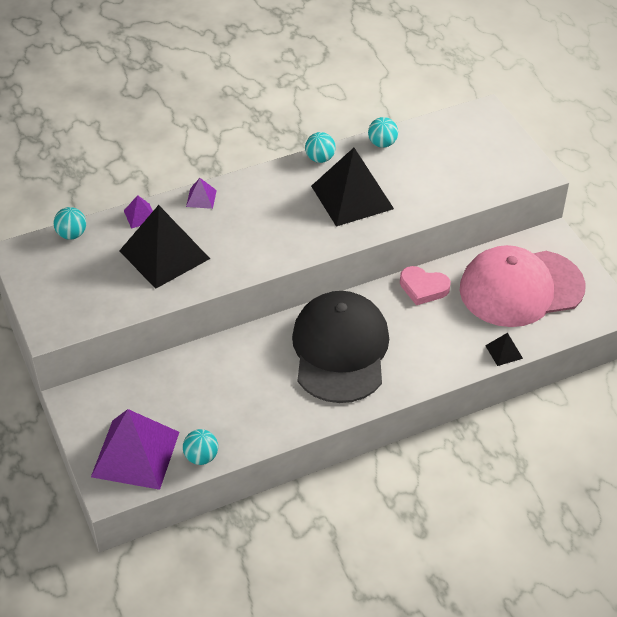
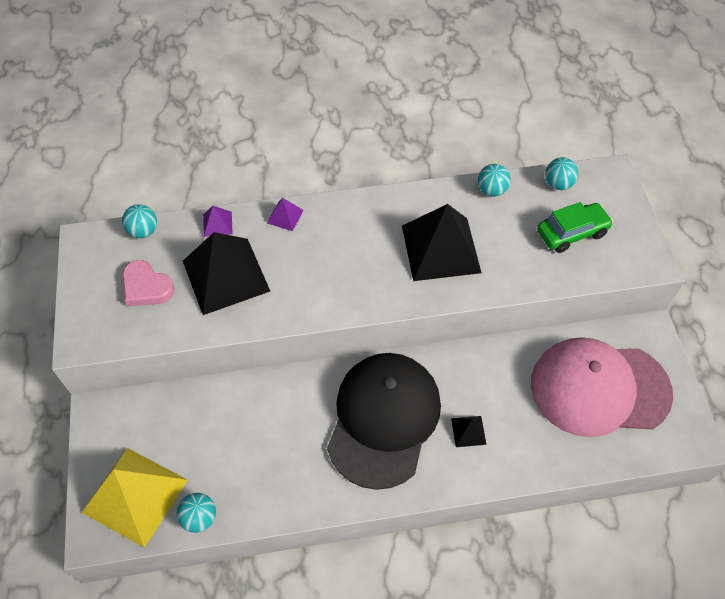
camera: 15 degrees right, 10 degrees up
purple pyramid [91,409,179,490] -> yellow pyramid [82,448,188,548]
turquoise ball [305,132,336,163] -> turquoise ball moved to [545,157,579,190]
pink heart [400,266,451,305] -> pink heart moved to [122,260,175,306]
black pyramid [485,333,523,366] -> black pyramid moved to [451,416,487,447]
none -> green car [537,202,613,253]

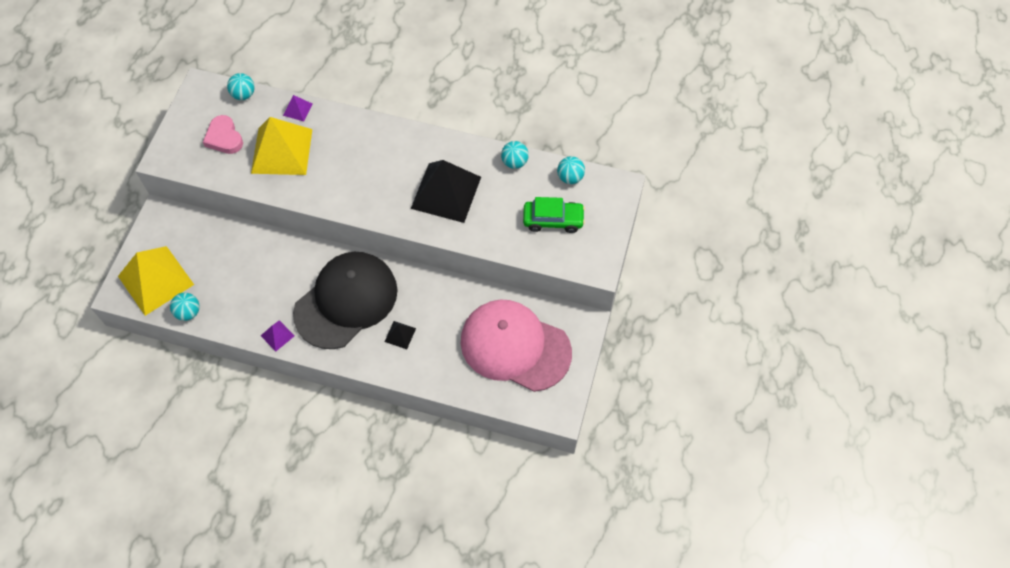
camera: 25 degrees right, 5 degrees up
black pyramid [183,232,270,315] -> yellow pyramid [251,117,312,175]
purple pyramid [267,198,304,231] -> purple pyramid moved to [261,320,294,352]

